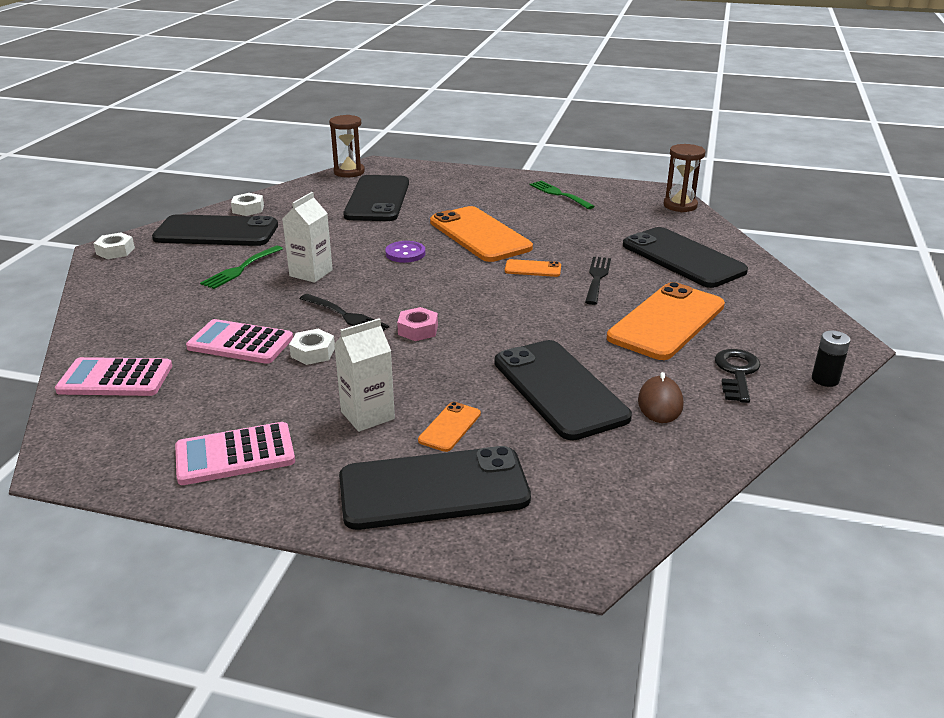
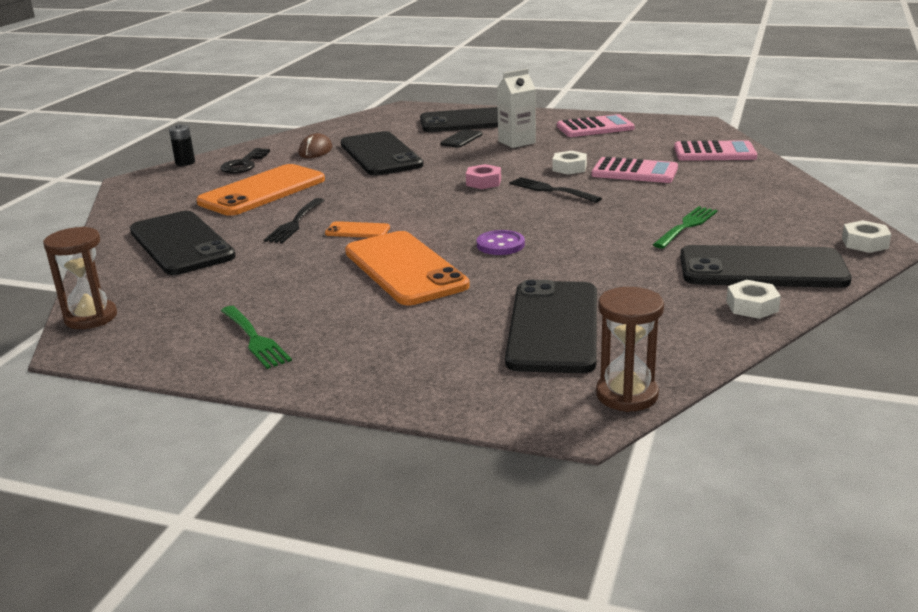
camera: 175 degrees left, 5 degrees down
white carton [282,192,333,283] -> none
orange phone [418,402,481,452] -> black phone [440,129,483,148]

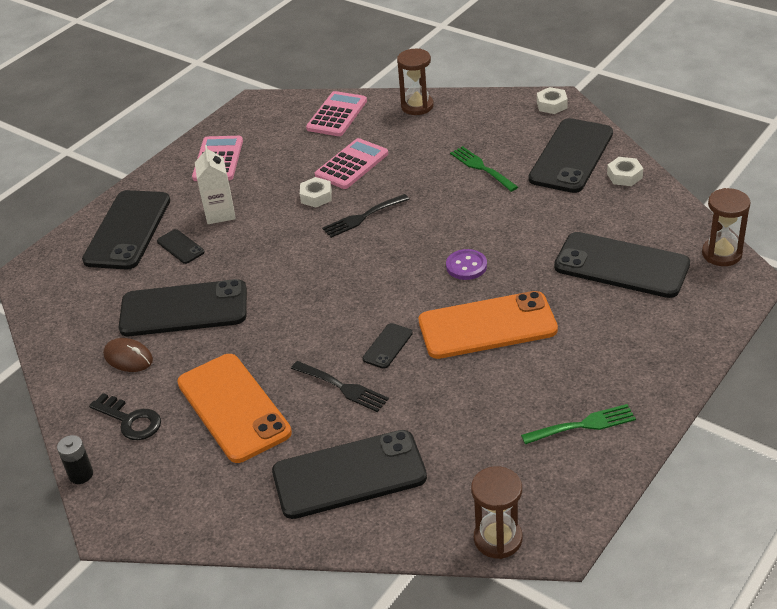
camera: 70 degrees left, 15 degrees up
orange phone [325,221,390,238] -> black phone [362,323,413,369]
pink nut [466,164,501,189] -> none
none -> brown hourglass [397,48,434,115]

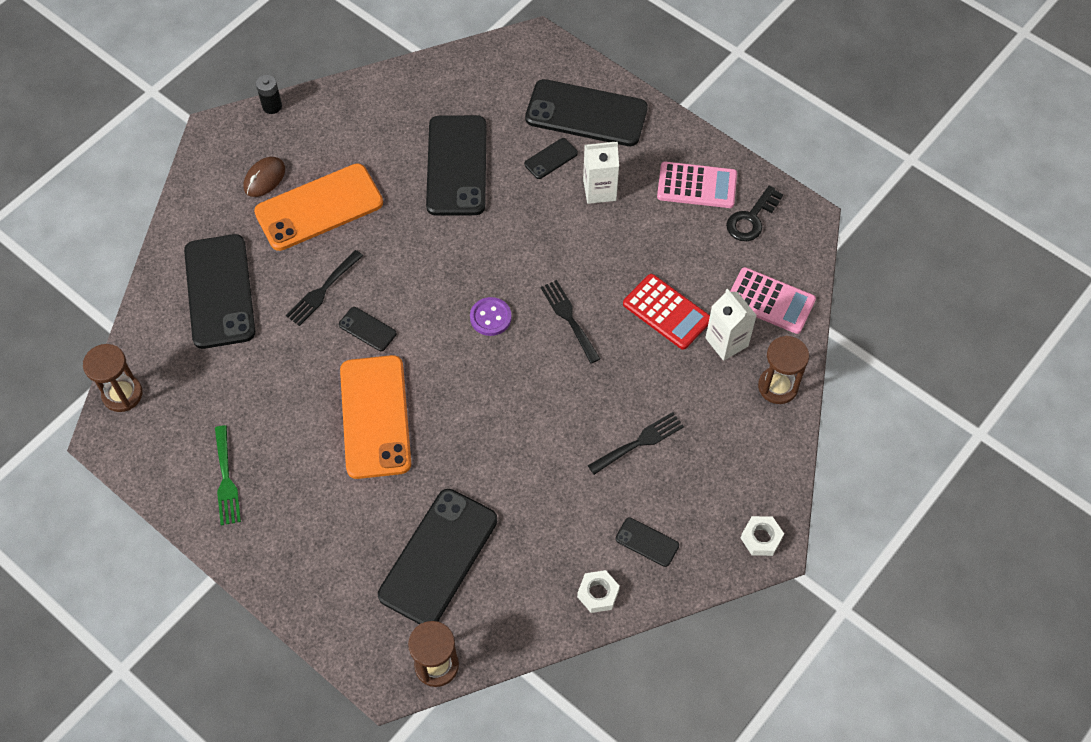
camera: 90 degrees right, 20 degrees up
black key [89,393,161,440] -> black key moved to [726,185,783,241]
brown mouse [103,338,153,372] -> brown mouse moved to [244,157,285,197]
white nut [300,177,332,207] -> none
pink calculator [315,138,388,189] -> red calculator [623,274,710,350]
purple button [446,249,487,280] -> purple button moved to [470,297,512,336]
green fork [450,146,518,192] -> black fork [588,412,684,475]
black phone [529,118,613,193] -> black phone [615,517,679,567], size x0.44
none -> white carton [705,289,757,361]

